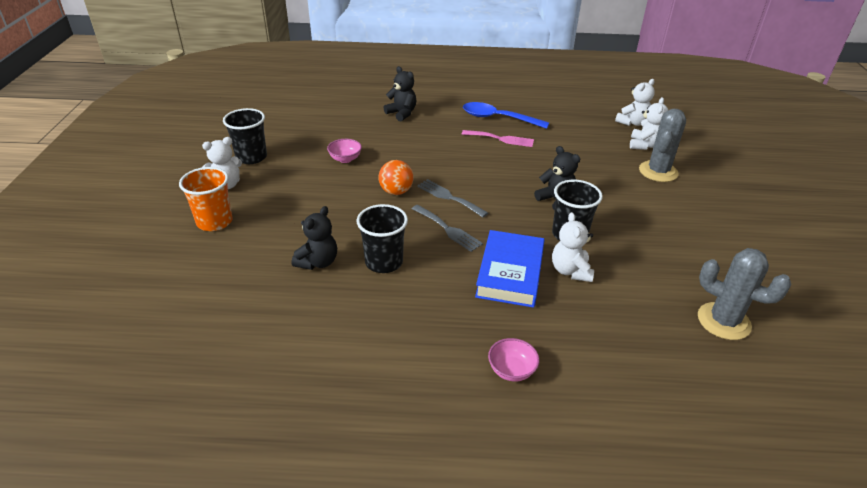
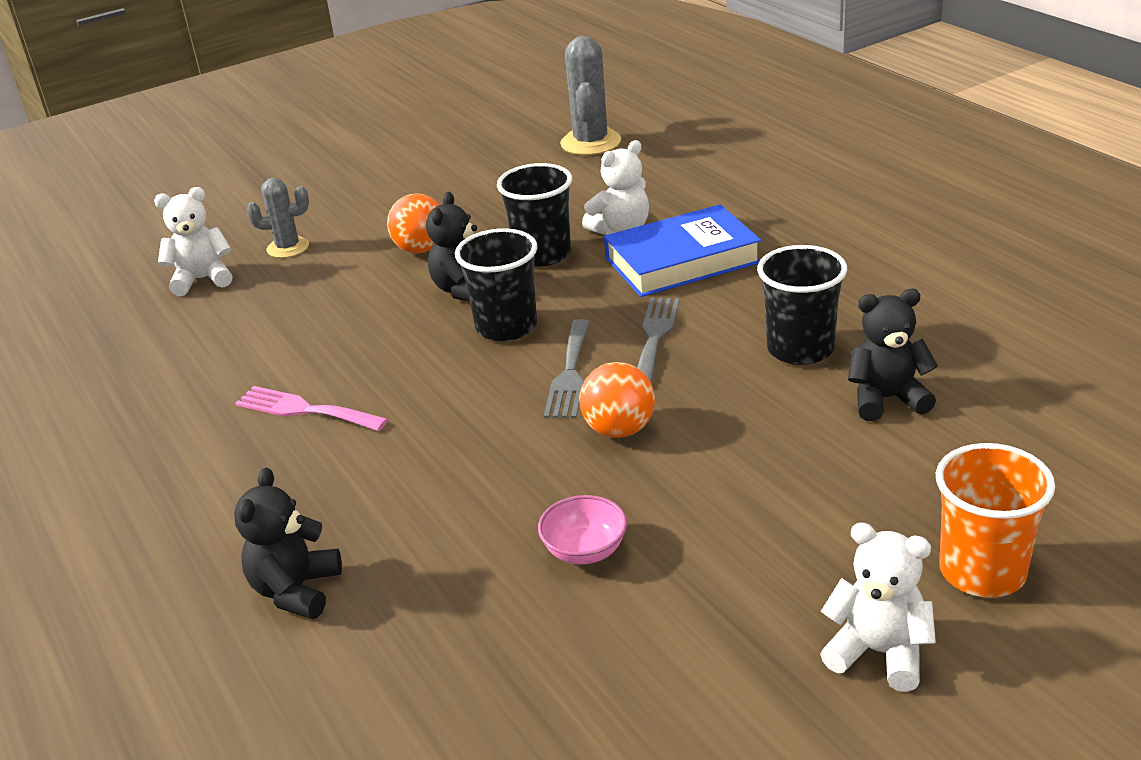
camera: 120 degrees left, 5 degrees down
black cup [223,108,267,164] -> black cup moved to [455,228,538,341]
pink fork [462,130,534,147] -> pink fork turned 45 degrees counterclockwise [235,386,388,431]
blue spoon [463,102,549,129] -> none
pink bowl [488,338,540,382] -> none
white teddy bear [615,79,655,126] -> none
grey cactus [639,109,686,182] -> grey cactus [246,178,309,258], size x0.63
none -> orange ball [387,193,440,253]

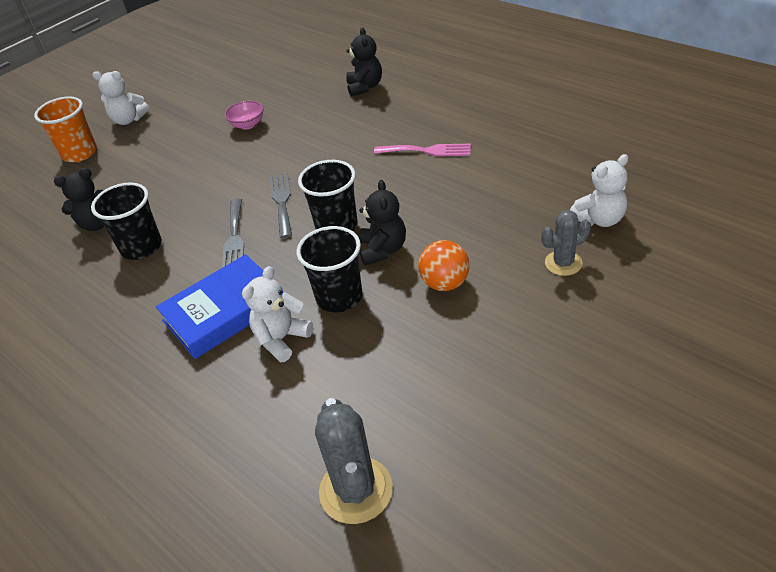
camera: 165 degrees right, 10 degrees up
orange ball [579,362,655,438] -> none

